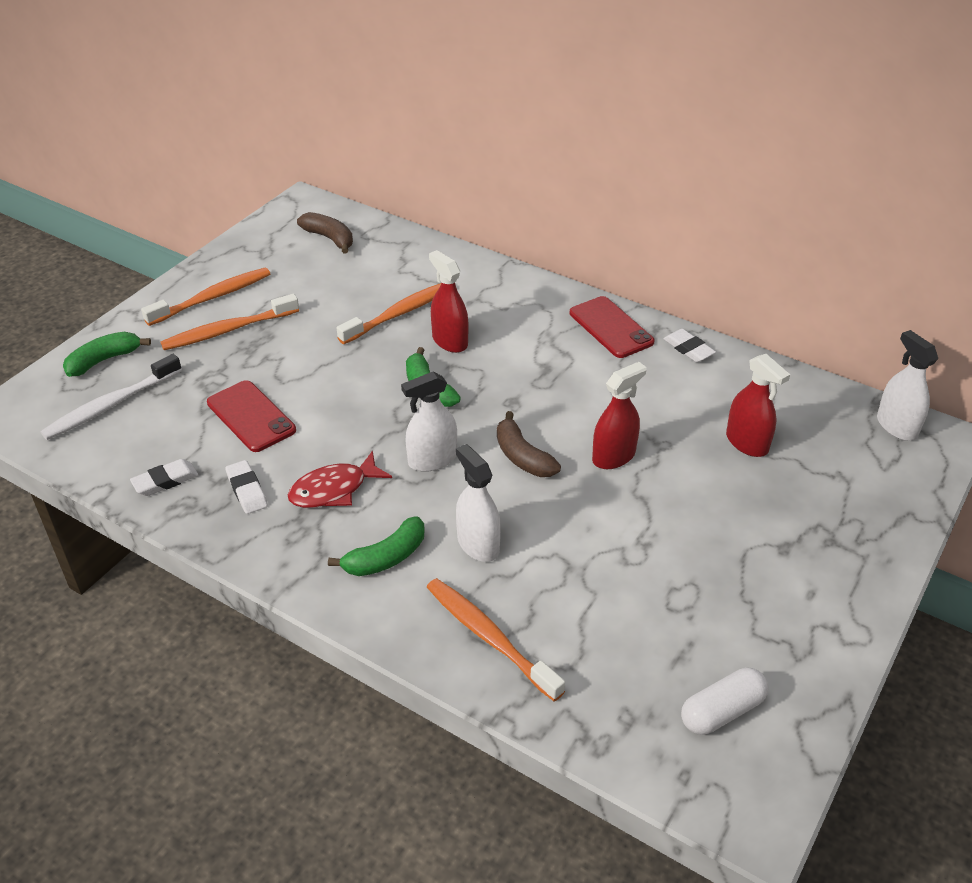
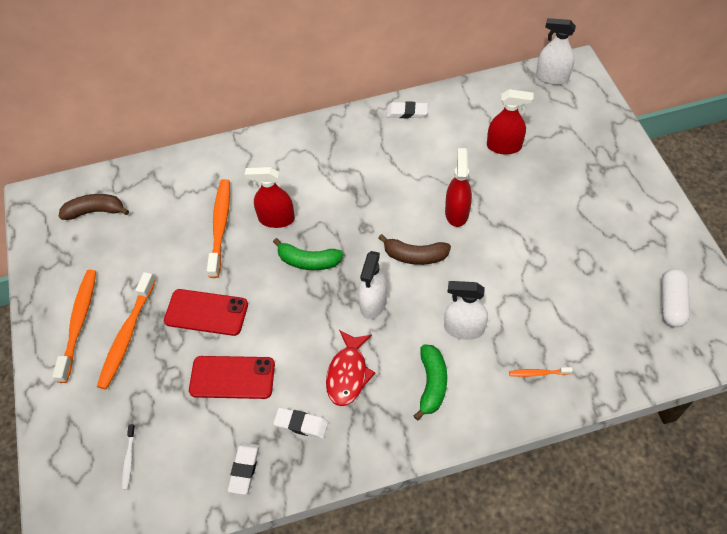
camera: 45 degrees left, 15 degrees up
white toothbrush [40,354,182,440] -> white toothbrush [122,424,135,490], size x0.47
green banana [63,332,151,377] -> none
orange toothbrush [427,578,565,702] -> orange toothbrush [509,367,573,377], size x0.47
red phone [570,296,655,358] -> red phone moved to [164,289,248,336]

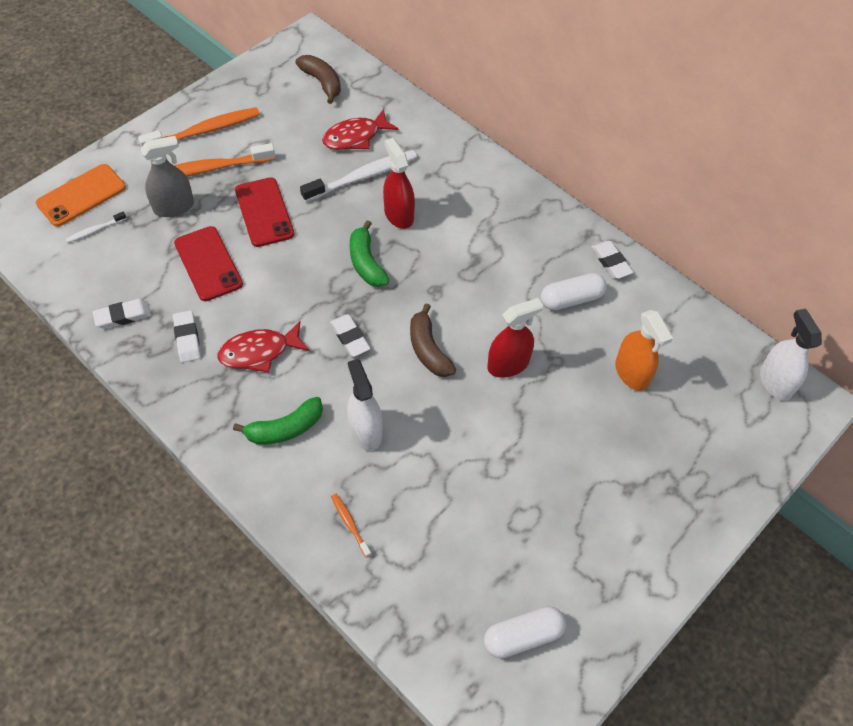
camera: 55 degrees right, 0 degrees up
orange toothbrush [207,179,230,278] -> white toothbrush [300,150,417,202]
white spray bottle [358,251,387,319] -> white eraser [330,314,371,357]
red spray bottle [487,89,533,154] -> orange spray bottle [615,310,673,391]
none -> orange phone [36,164,126,227]
none -> grey spray bottle [141,136,194,217]
none -> red fish [322,109,399,150]
none -> white capsule [541,273,606,310]

